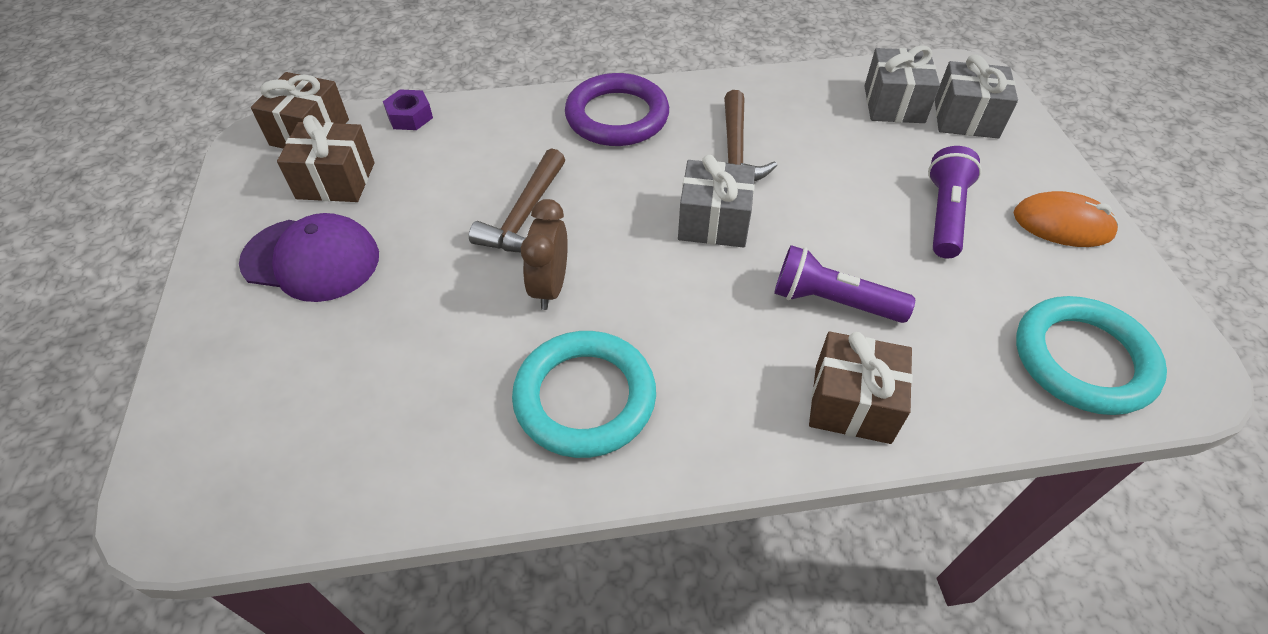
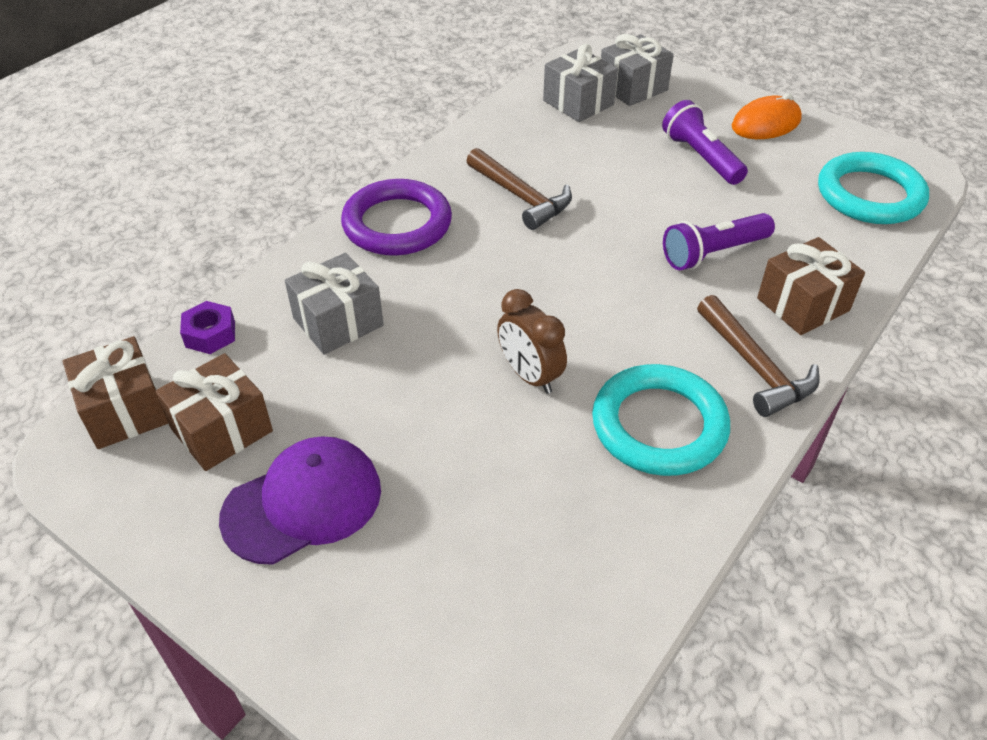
camera: 45 degrees left, 5 degrees down
brown hammer [469,148,565,252] -> brown hammer moved to [697,295,820,417]
grey gift [678,155,755,248] -> grey gift moved to [285,253,384,355]

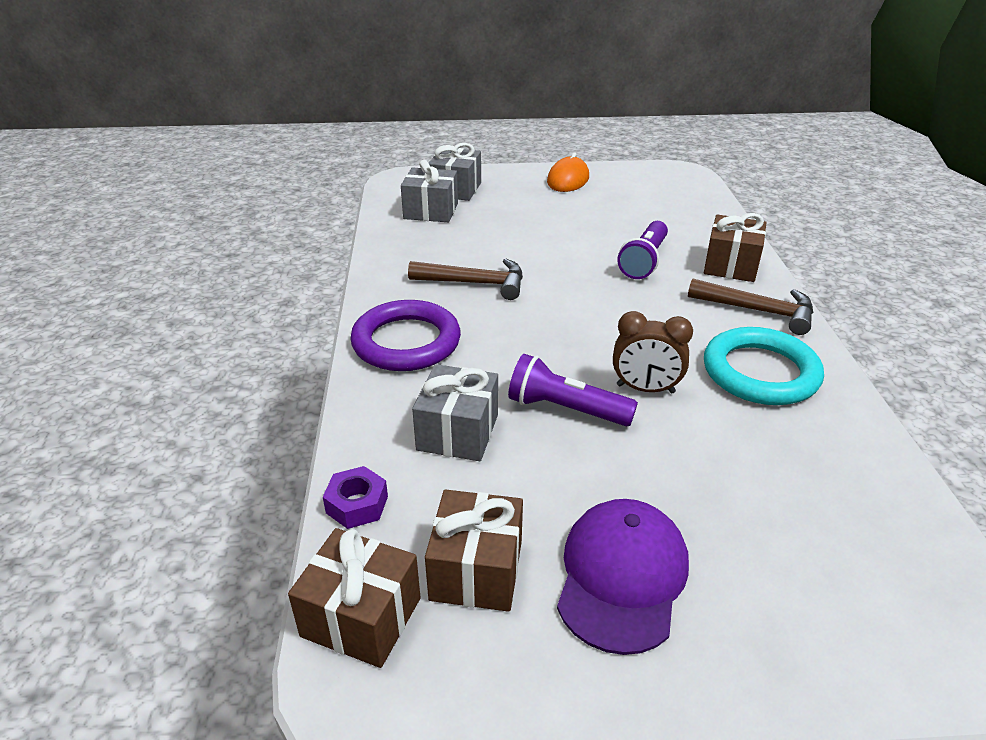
camera: 40 degrees left, 10 degrees down
purple flashlight [662,100,748,185] -> purple flashlight moved to [508,354,638,426]
turquoise ring [818,152,929,224] -> none

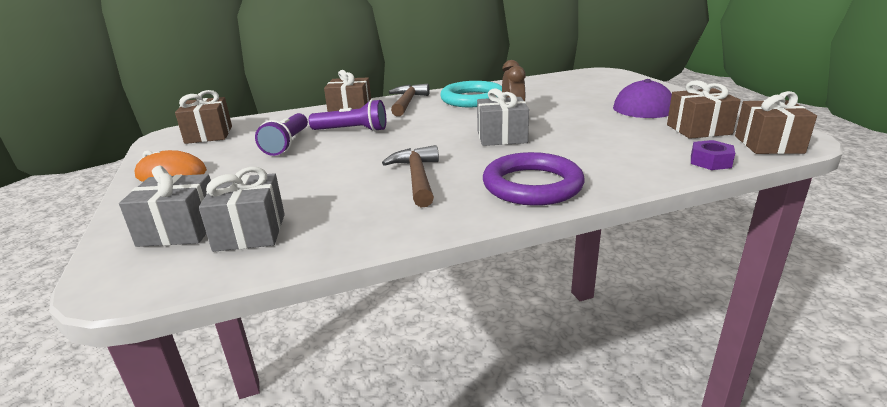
camera: 105 degrees left, 10 degrees down
grey gift [412,364,498,461] -> grey gift moved to [477,88,529,146]
purple flashlight [508,354,638,426] -> purple flashlight moved to [255,113,308,156]
none -> brown gift [175,90,232,144]

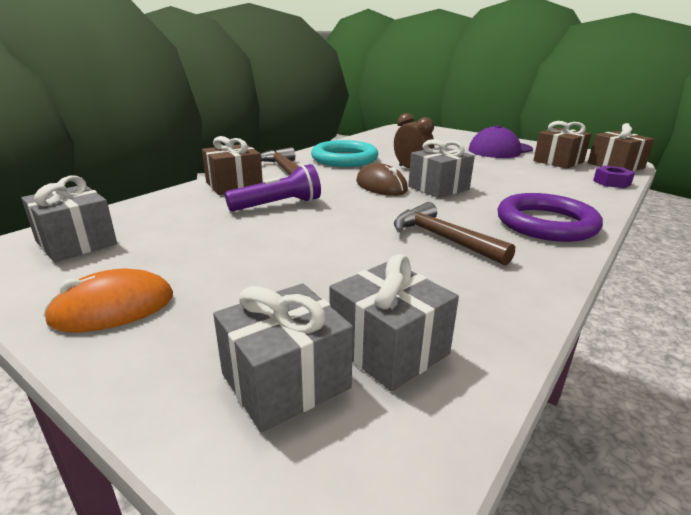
camera: 35 degrees left, 0 degrees up
brown gift [175,90,232,144] -> grey gift [21,176,117,262]
purple flashlight [255,113,308,156] -> none
none -> brown mouse [356,163,408,196]

